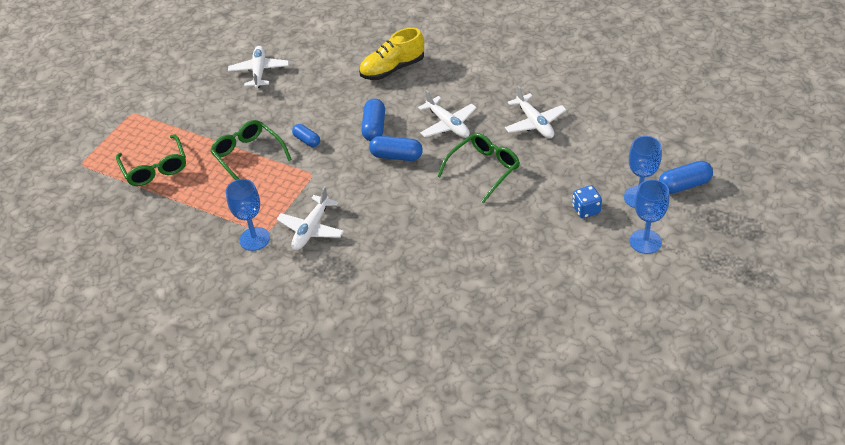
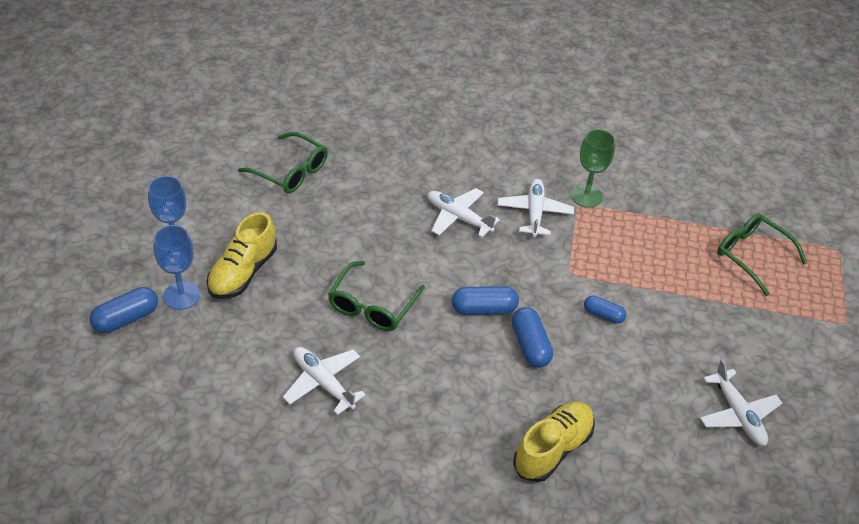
camera: 155 degrees right, 0 degrees up
green glasses [210,120,292,180] -> green glasses moved to [238,132,328,193]
blue goblet [226,179,270,251] -> green goblet [571,129,616,207]
white plane [418,90,477,138] -> white plane moved to [428,188,500,237]
blue dice [572,185,602,218] -> yellow shoe [207,212,277,299]

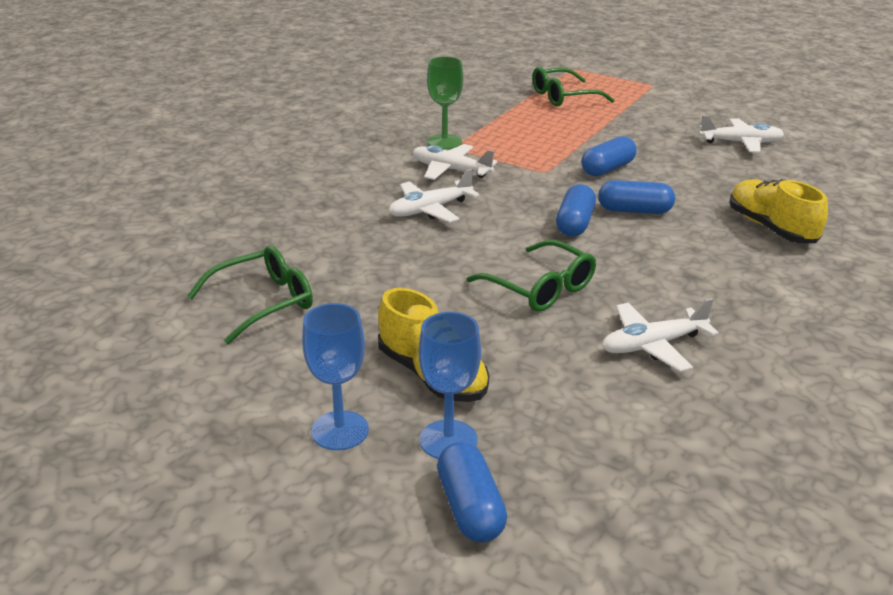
camera: 65 degrees left, 15 degrees down
blue capsule [584,296,627,324] -> blue capsule [581,136,637,176], size x1.52

